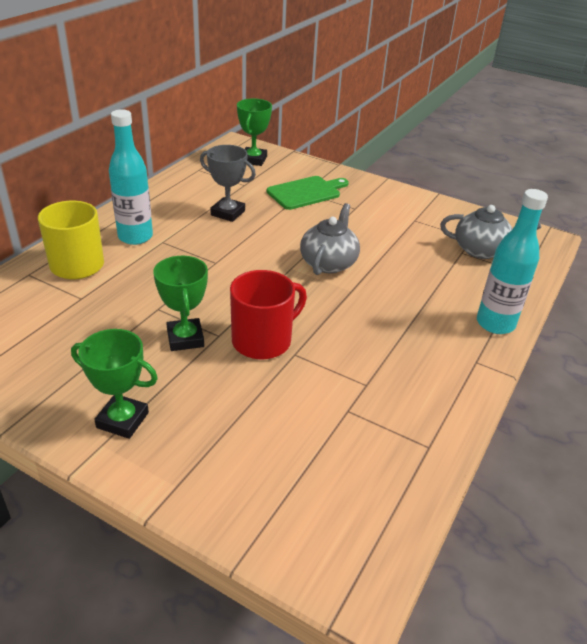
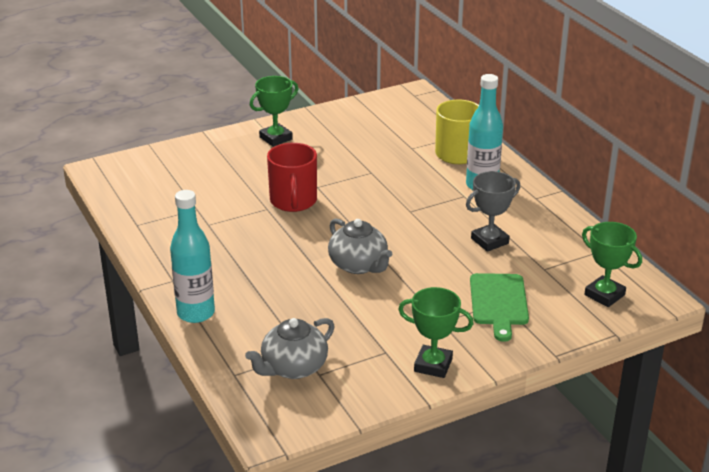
camera: 125 degrees right, 5 degrees down
green trophy [153,256,208,351] -> green trophy moved to [398,287,474,378]

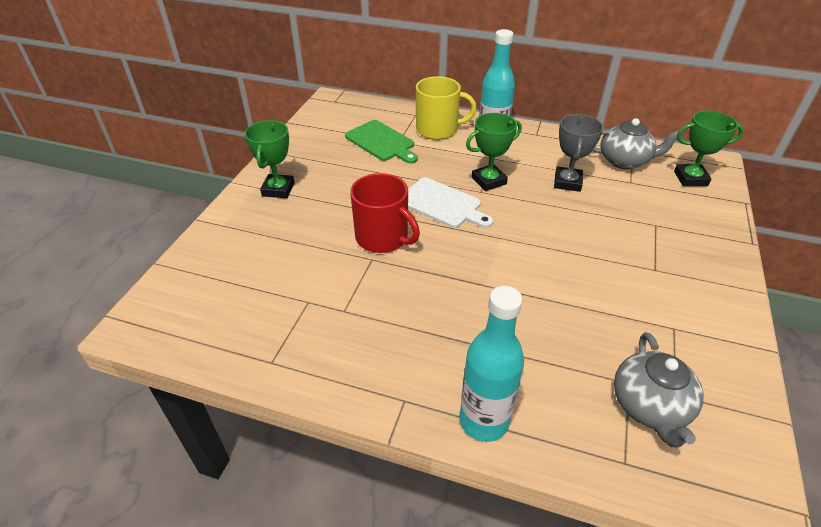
camera: 45 degrees left, 10 degrees up
grey teapot [328,219,392,274] -> grey teapot moved to [593,118,682,169]
green trophy [398,287,474,378] -> green trophy moved to [466,113,522,191]
green cutting board [470,273,529,342] -> green cutting board moved to [345,120,418,164]
none -> white cutting board [408,177,493,228]

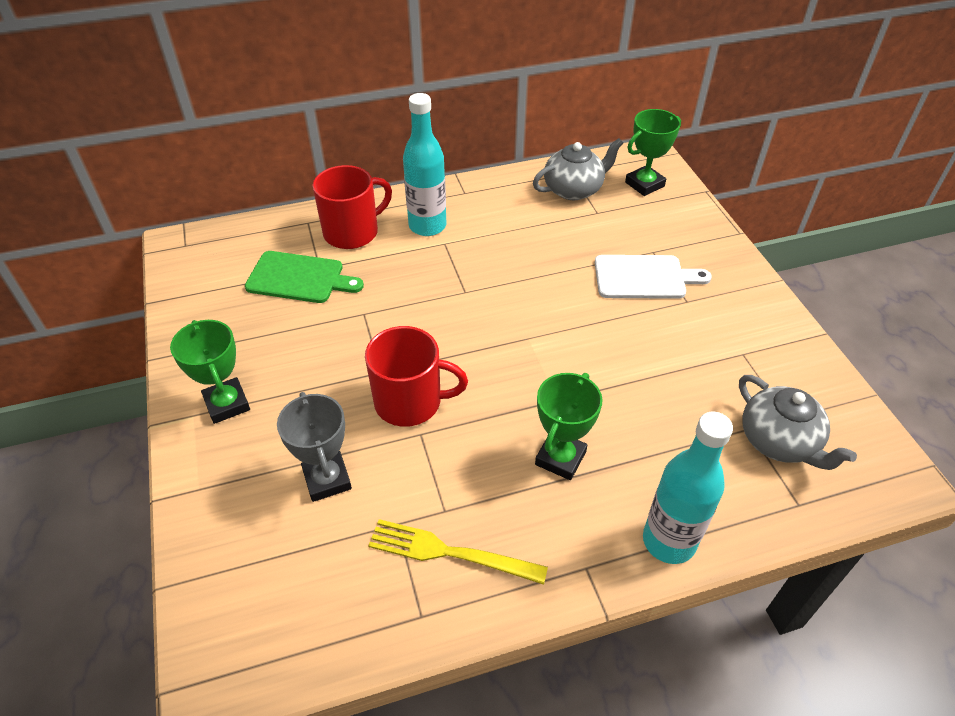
camera: 35 degrees left, 5 degrees up
white cutting board [408,177,493,228] -> white cutting board moved to [595,255,712,299]
yellow mug [416,76,477,140] -> red mug [313,165,392,249]
green trophy [466,113,522,191] -> green trophy moved to [535,373,603,480]
grey trophy [554,114,603,192] -> grey trophy moved to [277,392,352,502]
none -> yellow fork [368,519,548,585]

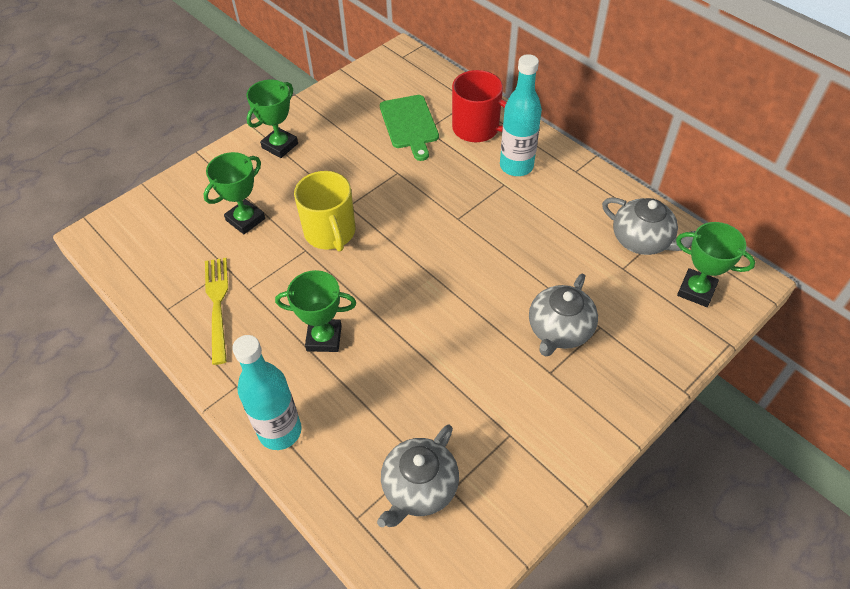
camera: 65 degrees right, 5 degrees up
grey trophy [277,392,352,502] -> green trophy [203,152,265,234]
red mug [365,326,468,427] -> yellow mug [294,171,355,252]
white cutting board [595,255,712,299] -> grey teapot [529,274,598,356]

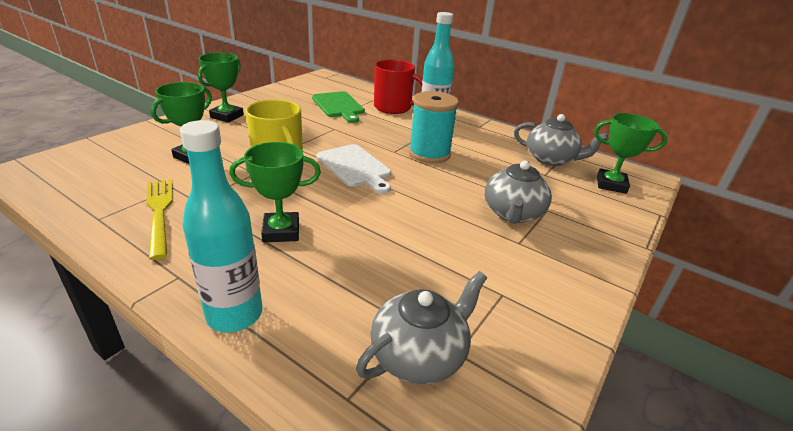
camera: 15 degrees left, 20 degrees down
grey teapot [377,425,459,527] -> grey teapot turned 150 degrees counterclockwise [356,271,487,384]
none -> white cutting board [316,144,391,194]
none -> turquoise spool [409,91,459,163]

